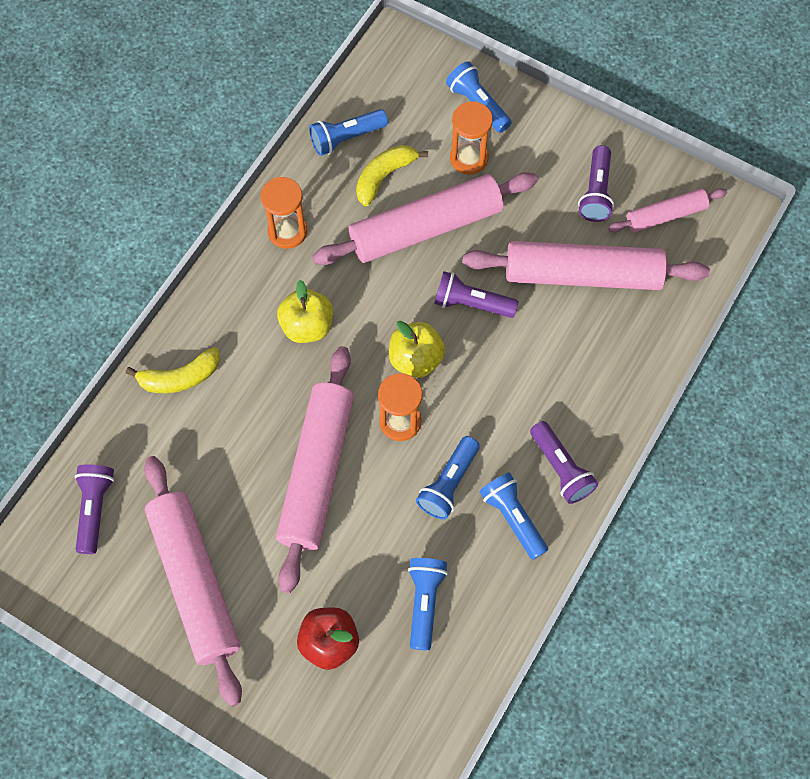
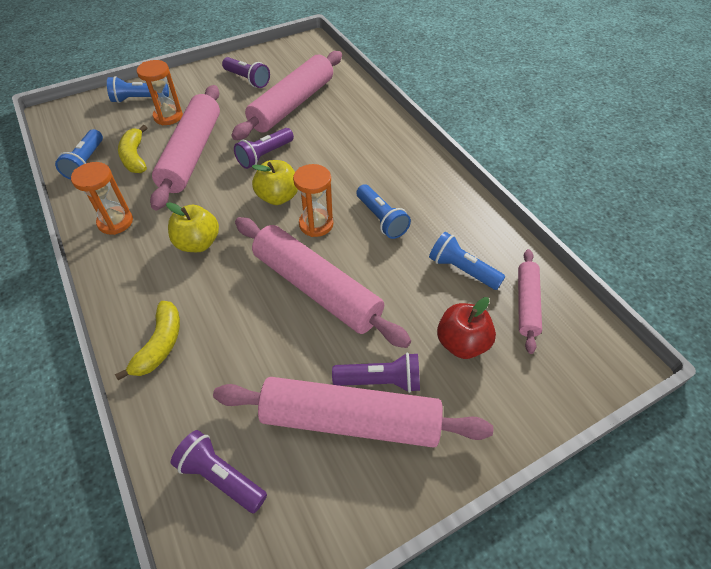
camera: 60 degrees left, 15 degrees down
blue flashlight [479,472,548,560] -> none
purple flashlight [530,421,598,504] -> purple flashlight moved to [332,353,420,393]
pink rolling pin [608,188,727,232] -> pink rolling pin moved to [518,249,542,354]

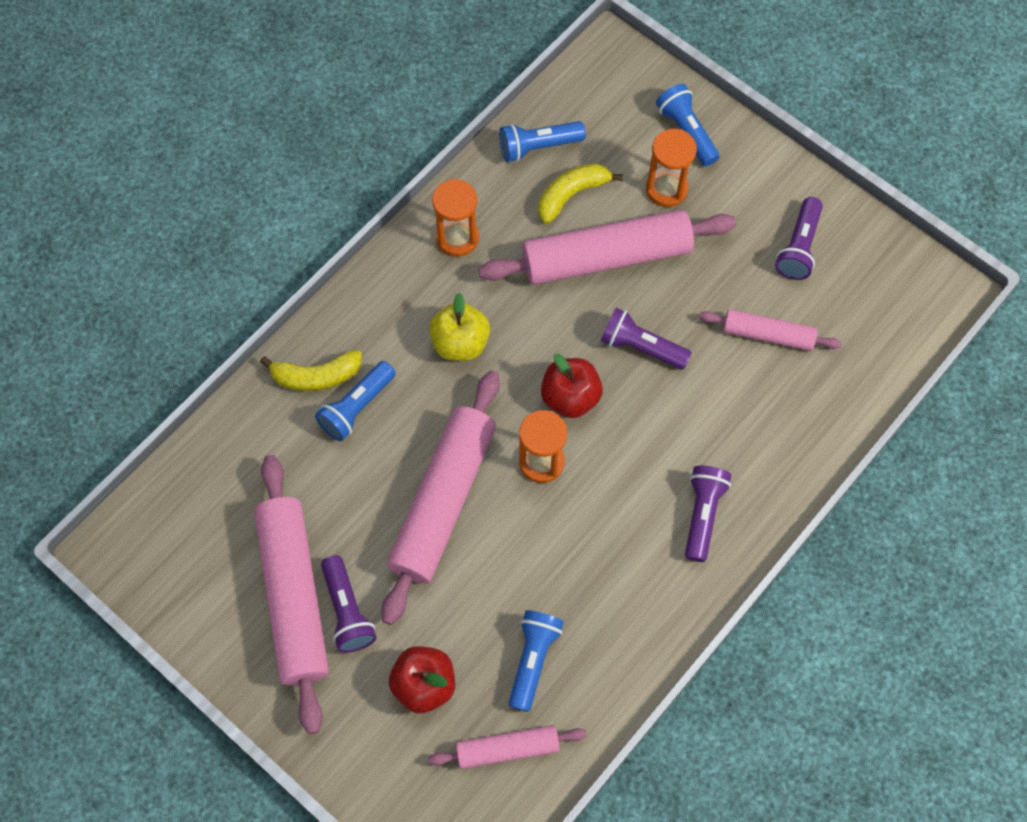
camera: 70 degrees right, 15 degrees up
purple flashlight [171,430,267,513] -> purple flashlight moved to [685,465,731,562]
pink rolling pin [231,51,342,140] -> pink rolling pin [699,309,842,351], size x0.53
yellow apple [252,160,298,205] -> red apple [541,354,603,418]
blue flashlight [356,184,411,239] -> blue flashlight moved to [315,361,396,441]

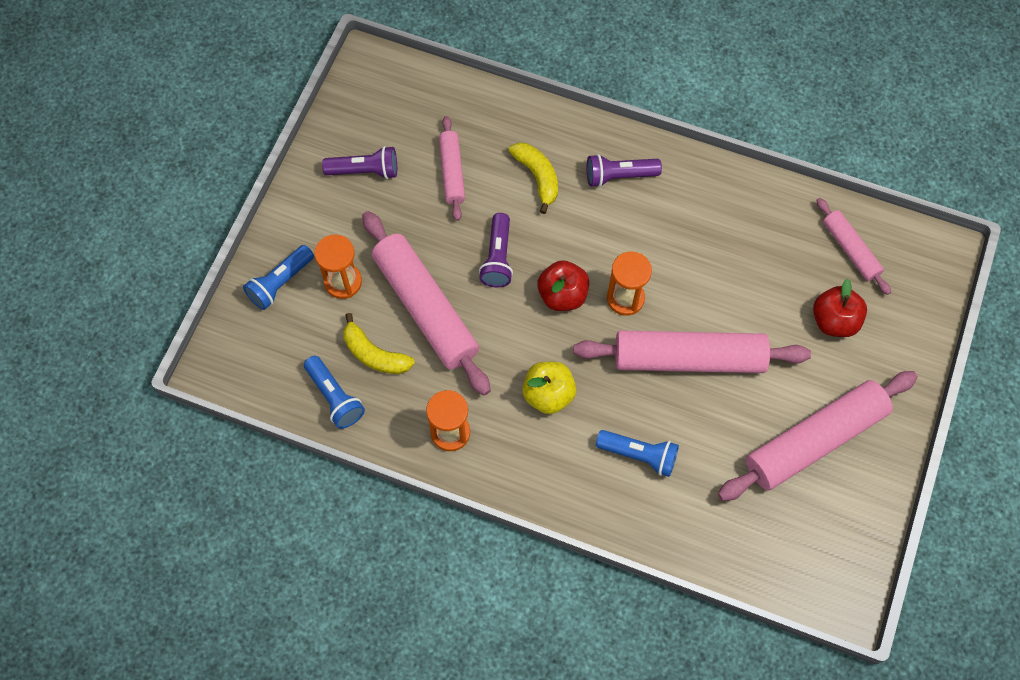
camera: 110 degrees left, 0 degrees up
yellow banana [260,350,362,391] -> yellow banana moved to [509,143,558,214]
purple flashlight [321,555,377,653] -> none
blue flashlight [509,610,564,712] -> none

